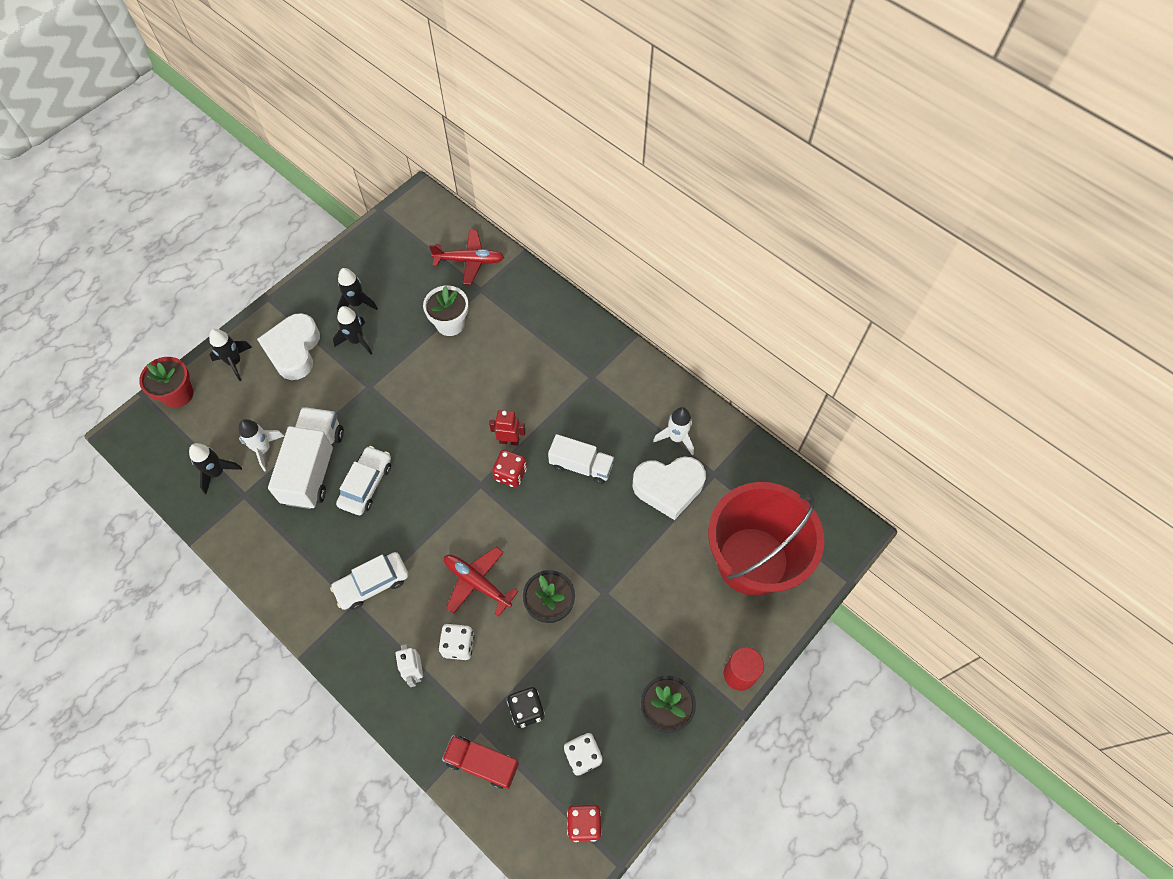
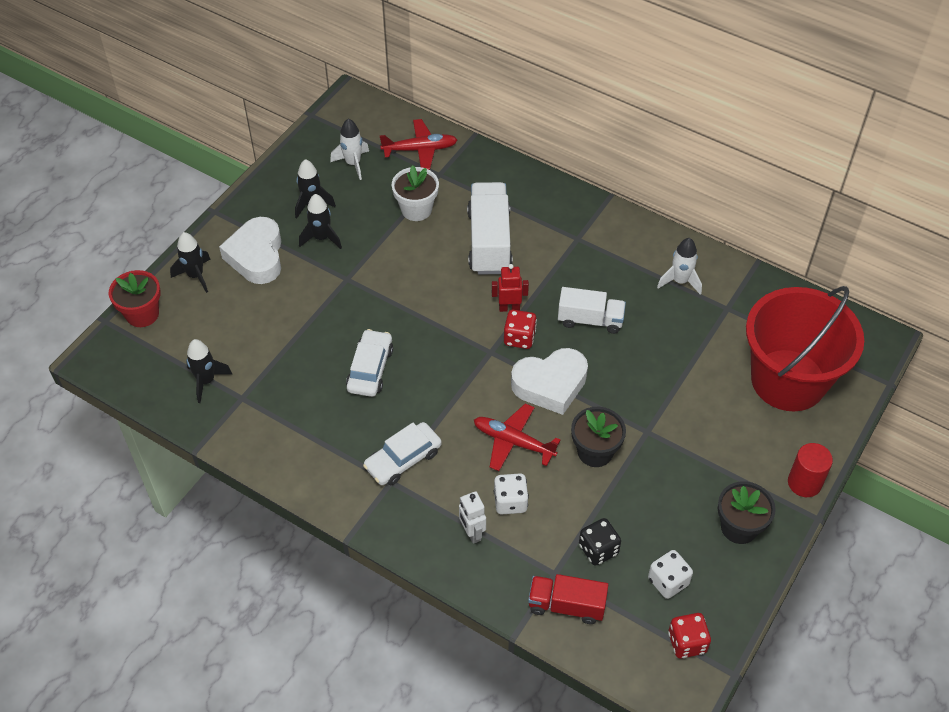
camera: 10 degrees left, 10 degrees down
white rocket [239,419,284,471] -> white rocket moved to [330,119,369,180]
white truck [268,407,344,509] -> white truck moved to [467,182,513,275]
white heart [633,457,706,520] -> white heart moved to [511,348,588,415]

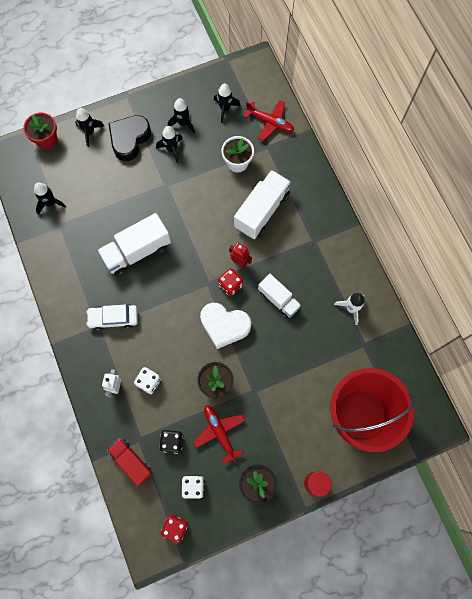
camera: 35 degrees right, 20 degrees up
white heart [219,217,282,284] -> black heart [108,115,151,161]
white rocket [330,119,369,180] -> black rocket [214,84,241,123]
white car [346,329,393,397] -> white truck [97,213,171,276]
red plane [474,403,560,471] -> red plane moved to [193,405,246,464]

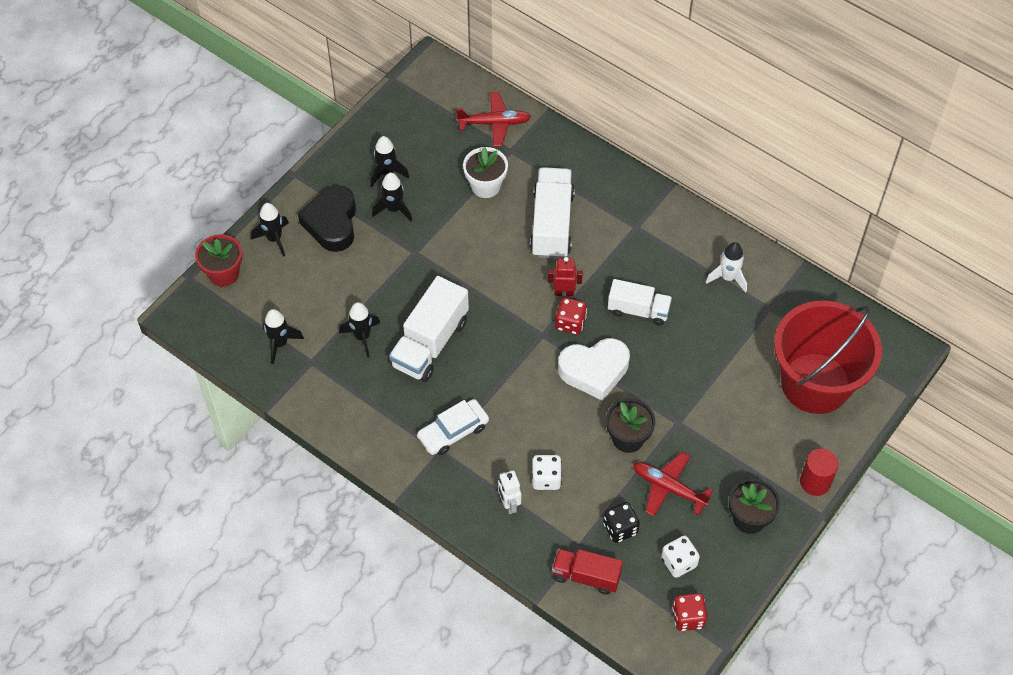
camera: 30 degrees left, 15 degrees down
black rocket [214,84,241,123] -> black rocket moved to [339,302,380,357]

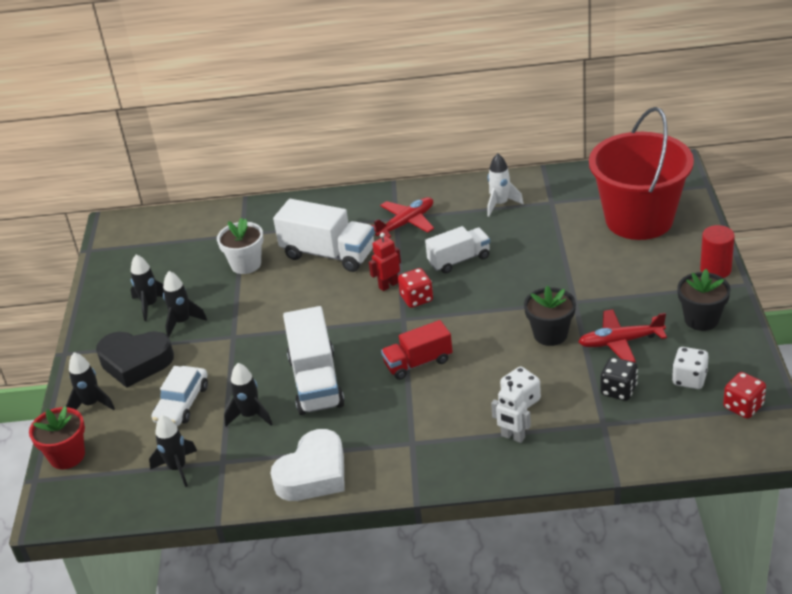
camera: 35 degrees left, 20 degrees down
black heart [298,185,356,252] -> black heart turned 45 degrees counterclockwise [96,331,174,388]
white car [417,399,489,455] -> white car moved to [152,366,208,426]
red plane [456,92,531,147] -> red plane moved to [371,197,434,238]
white truck [530,167,575,259] -> white truck turned 150 degrees clockwise [273,199,375,272]
red truck [552,549,623,595] -> red truck moved to [381,320,453,380]
white heart [558,338,630,401] -> white heart moved to [271,429,345,501]

